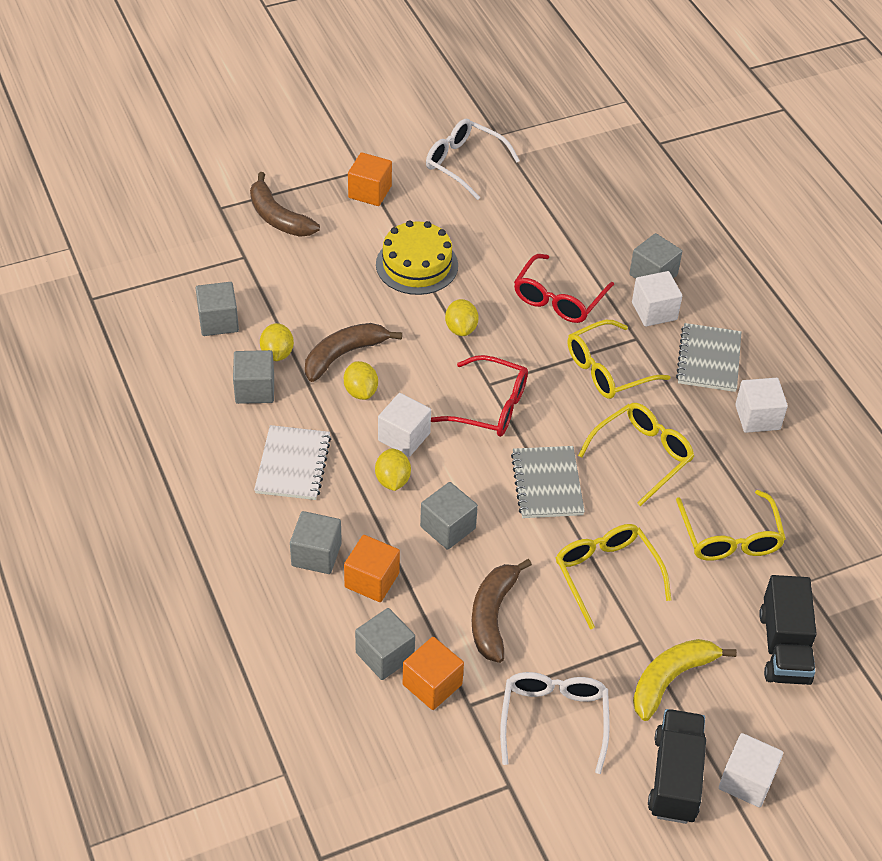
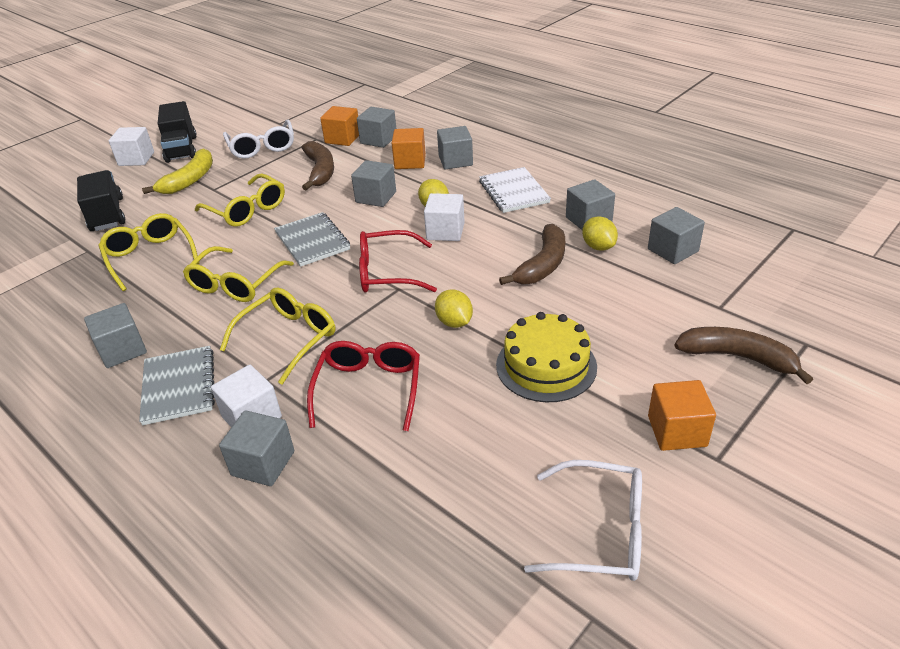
camera: 160 degrees right, 10 degrees down
yellow lemon [344,361,378,400] -> none
white cube [735,378,788,433] -> grey cube [84,303,147,368]

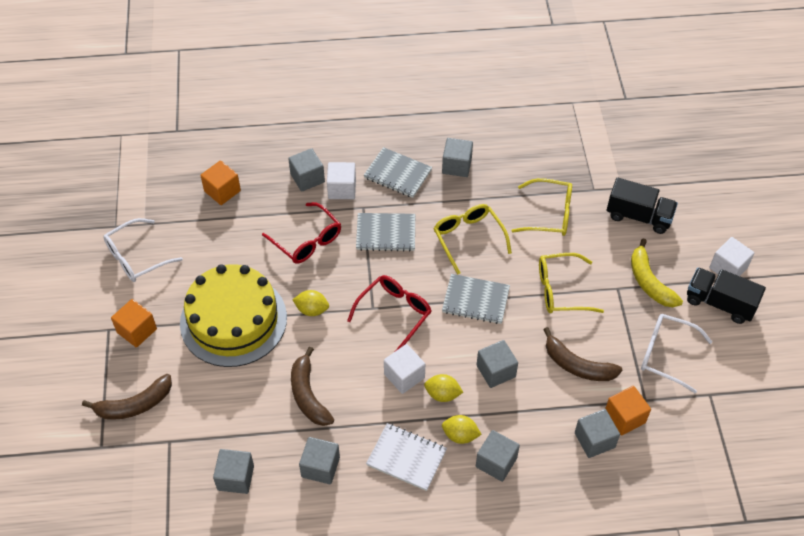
camera: 130 degrees right, 15 degrees up
yellow glasses [220,288,336,384] -> grey notebook [356,213,415,252]
orange cube [392,128,426,169] -> orange cube moved to [200,161,241,205]
yellow cake [496,312,597,402] -> yellow cake [180,264,287,367], size x1.58
yellow lemon [582,216,618,251] -> yellow lemon moved to [442,415,482,444]

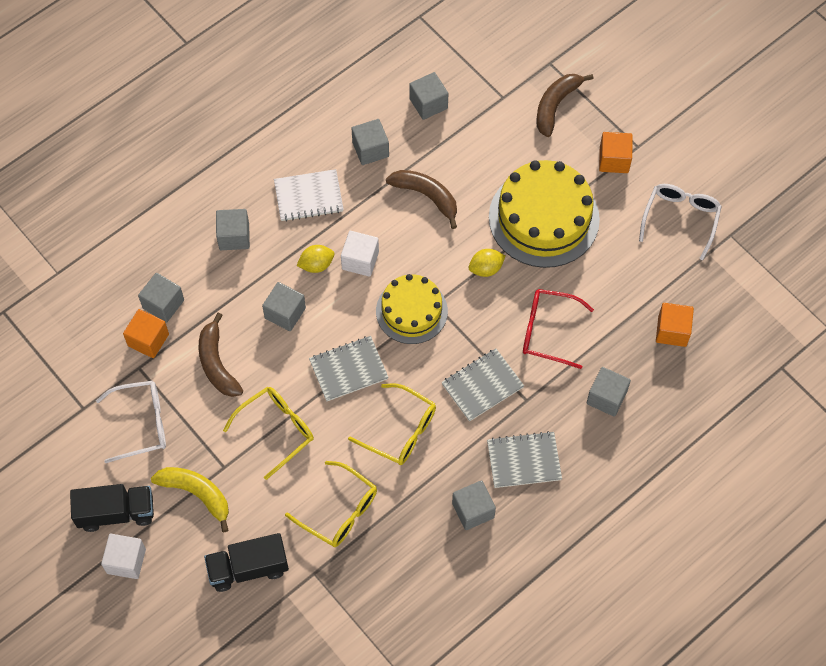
camera: 145 degrees right, 10 degrees up
white cube [327,162,356,199] -> none
red glasses [347,275,432,351] -> yellow cake [376,274,448,344]
yellow lemon [442,415,482,444] -> none
yellow glasses [511,178,572,236] -> yellow glasses turned 120 degrees counterclockwise [285,461,377,547]
brown banana [543,327,622,381] -> brown banana turned 105 degrees counterclockwise [198,312,243,397]

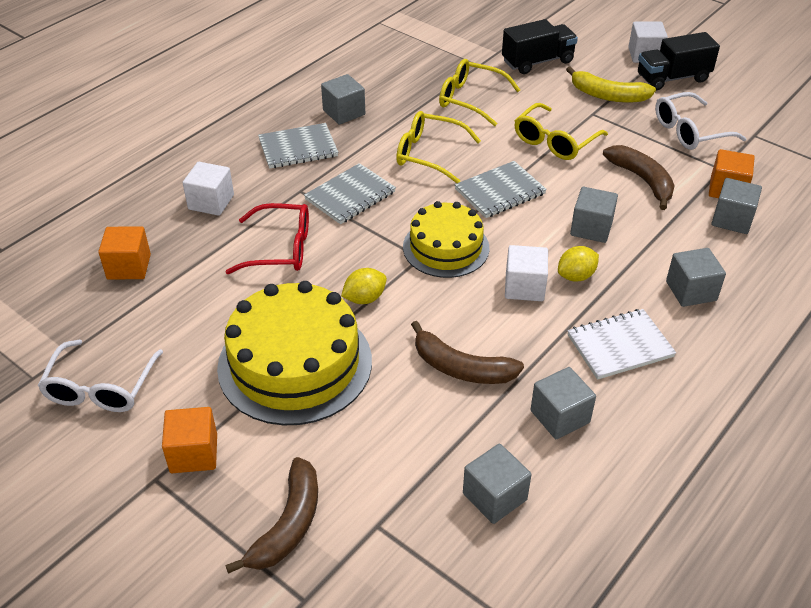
camera: 170 degrees right, 20 degrees down
grey cube [587,367,631,417] -> white cube [183,162,234,216]

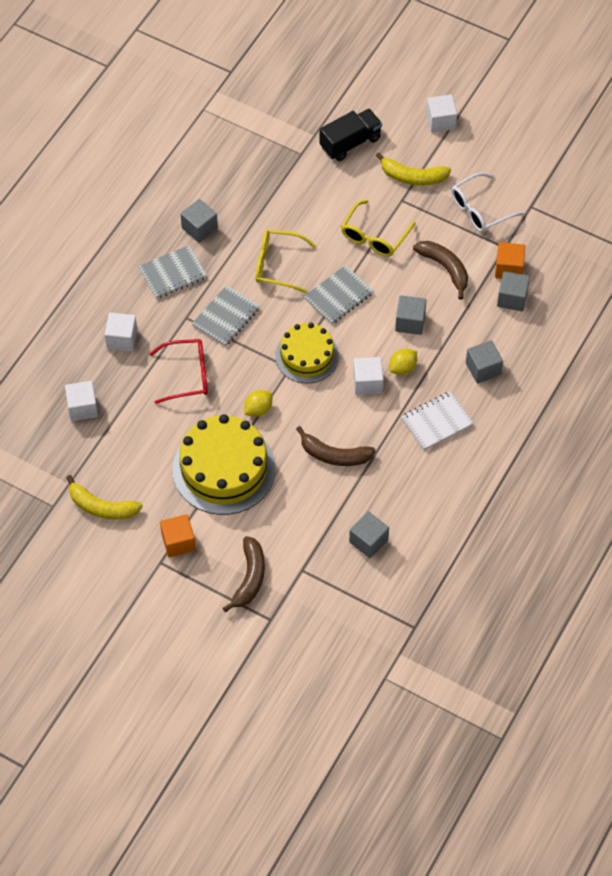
camera: 10 degrees left, 15 degrees up
white glasses [38,340,163,412] -> yellow banana [66,475,143,520]
orange cube [98,226,151,280] -> white cube [65,381,98,421]
yellow glasses [439,59,520,126] -> none
grey cube [530,367,596,439] -> none
black truck [638,32,720,91] -> none

